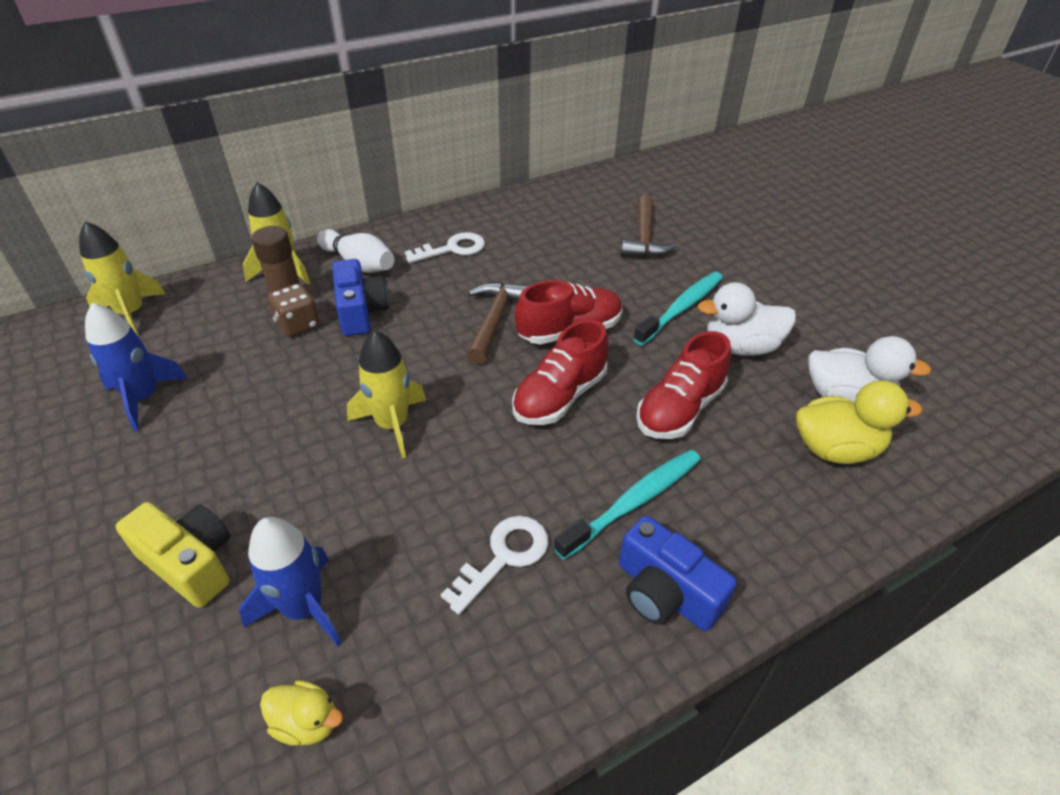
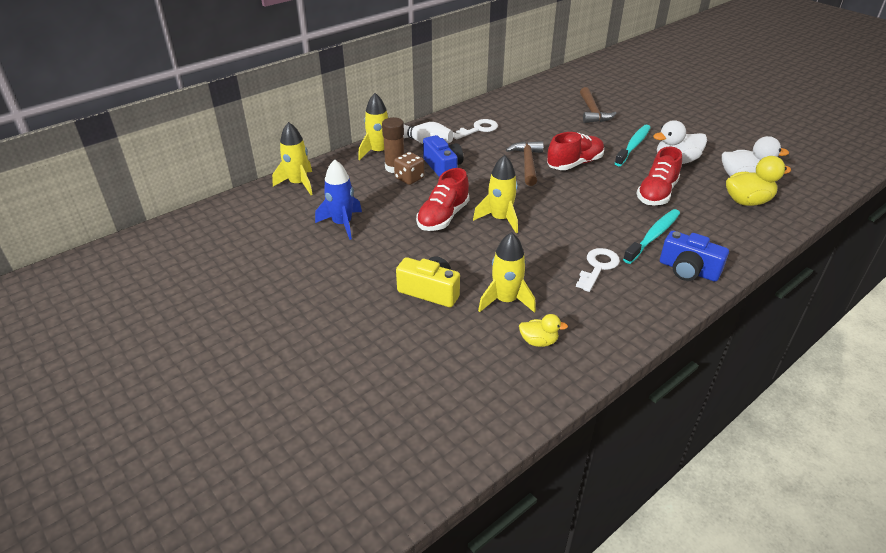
camera: 10 degrees left, 5 degrees down
blue rocket [239,517,342,647] -> yellow rocket [478,232,536,313]
red shoe [512,320,608,425] -> red shoe moved to [416,168,470,231]

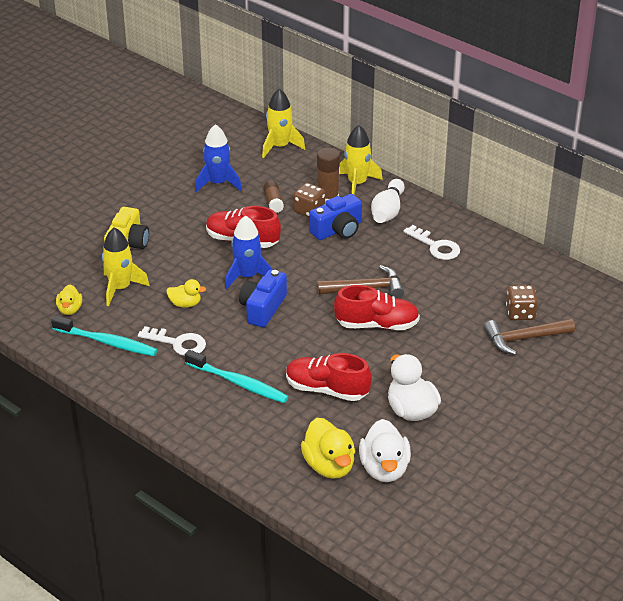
camera: 80 degrees right, 0 degrees up
yellow rocket [473,155,518,233] -> blue rocket [225,215,273,289]
red shoe [547,132,604,170] -> red shoe turned 45 degrees counterclockwise [334,285,420,330]
turquoise toothbrush [615,125,651,166] -> turquoise toothbrush moved to [51,316,157,356]
blue camera [660,231,729,282] -> blue camera moved to [239,269,287,327]
none -> yellow duck [166,279,206,308]
none -> brown glue stick [263,180,284,213]
none -> brown dice [506,285,538,320]

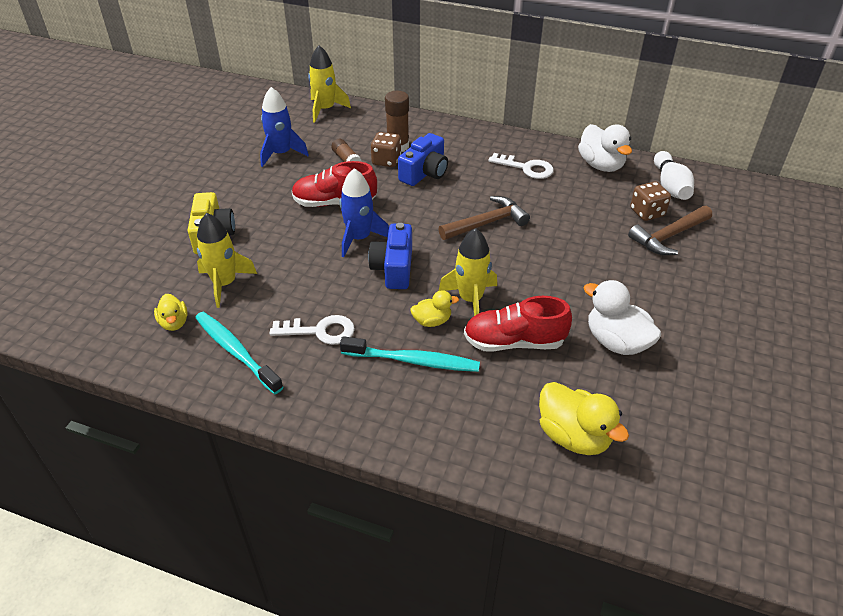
camera: 20 degrees left, 5 degrees up
turquoise toothbrush [51,316,157,356] -> turquoise toothbrush turned 135 degrees counterclockwise [195,312,283,394]
yellow duck [166,279,206,308] -> yellow duck moved to [410,290,459,327]
red shoe [334,285,420,330] -> none
yellow rocket [339,125,383,195] -> yellow rocket moved to [439,228,497,316]
white duck [359,419,411,482] -> white duck moved to [578,124,632,172]
white bowling pin [371,179,405,223] -> white bowling pin moved to [654,151,694,200]

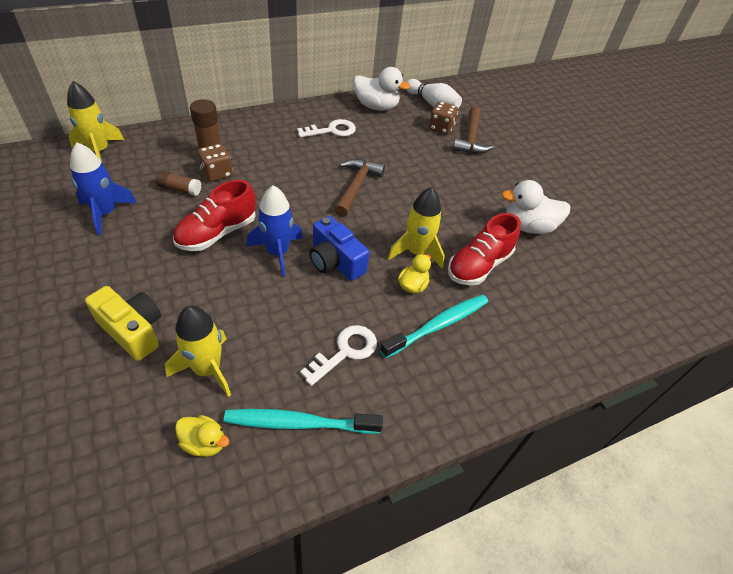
camera: 50 degrees left, 5 degrees up
blue camera [398,133,448,186] -> none
yellow duck [539,382,629,455] -> none

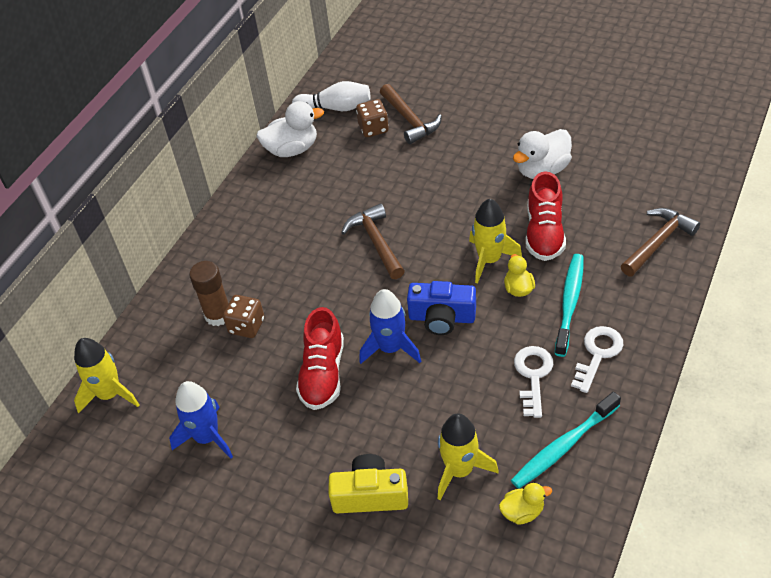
camera: 30 degrees left, 0 degrees up
brown glue stick [156,171,201,196] -> none
white key [297,119,356,138] -> white key moved to [571,326,623,393]
none -> brown hammer [621,208,700,276]

